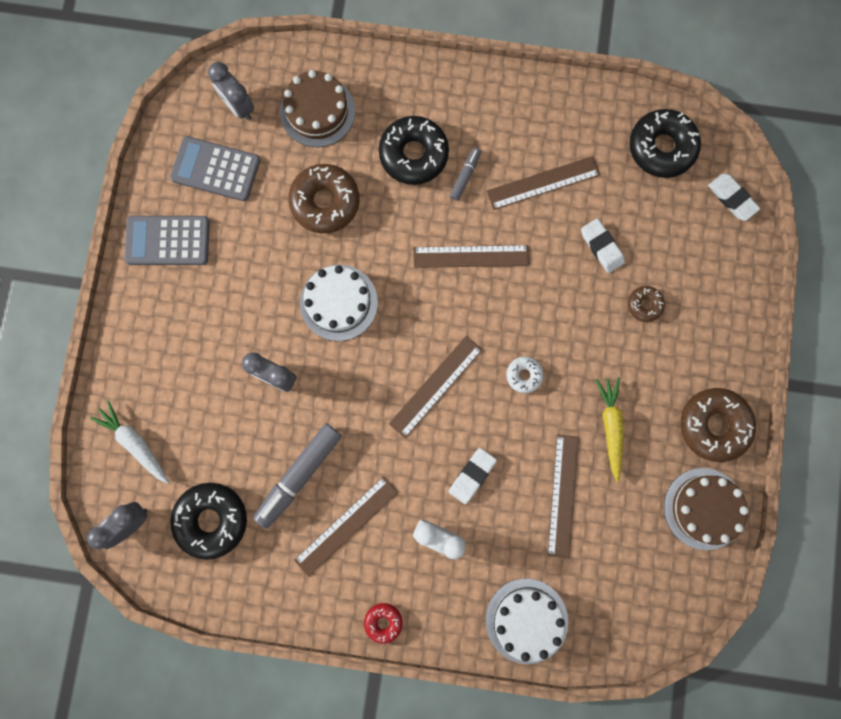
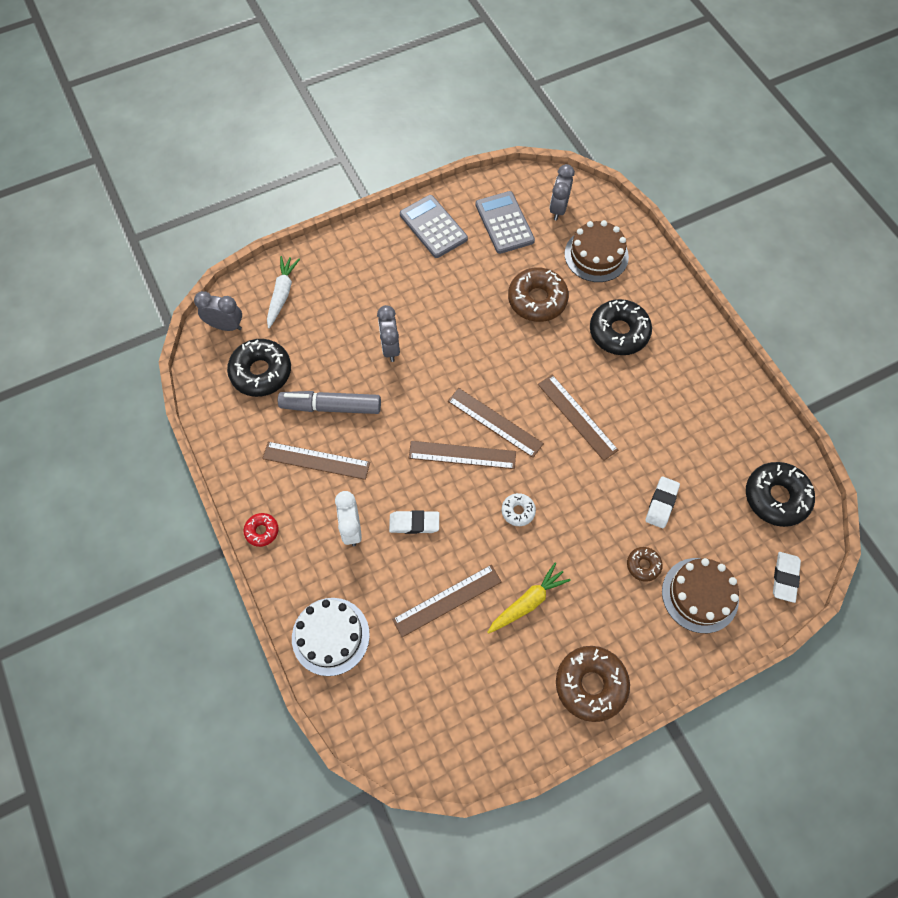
camera: 55 degrees right, 15 degrees down
white cake [300,265,378,341] -> none
grey marker [450,148,481,201] -> none
brown ruler [486,156,600,210] -> brown ruler moved to [448,388,544,458]
brown cake [664,468,749,550] -> brown cake moved to [662,558,739,633]

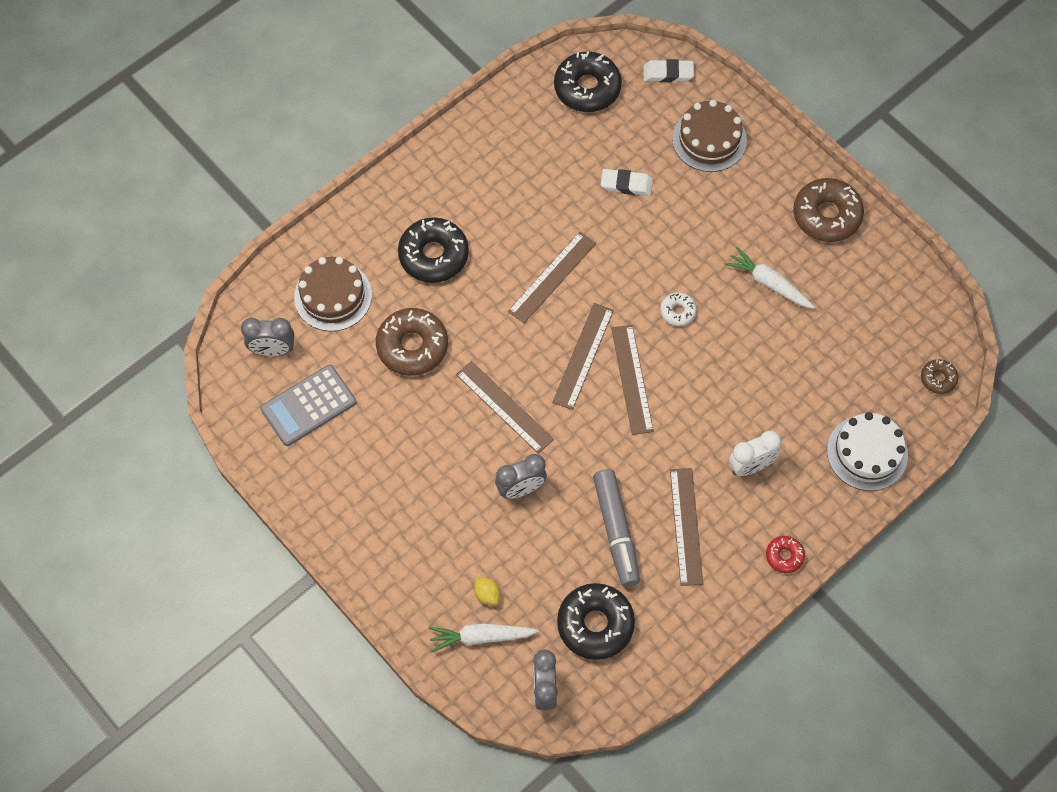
camera: 105 degrees left, 0 degrees up
white eraser [389,510,439,534] -> none
brown ruler [392,565,502,637] -> brown ruler moved to [456,361,554,454]
grey calculator [400,195,468,258] -> none
yellow carrot [487,563,571,634] -> white carrot [725,247,815,309]
brown donut [627,547,663,582] -> brown donut moved to [921,359,958,394]
none -> yellow lemon [474,578,500,605]

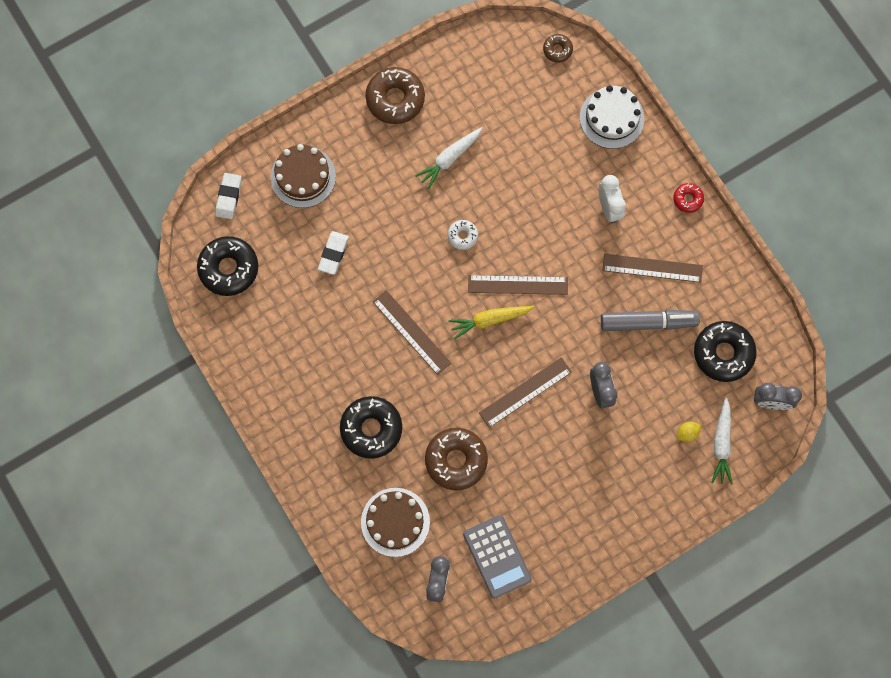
camera: 80 degrees left, 10 degrees up
brown ruler [552,303,614,410] -> yellow carrot [449,306,534,339]

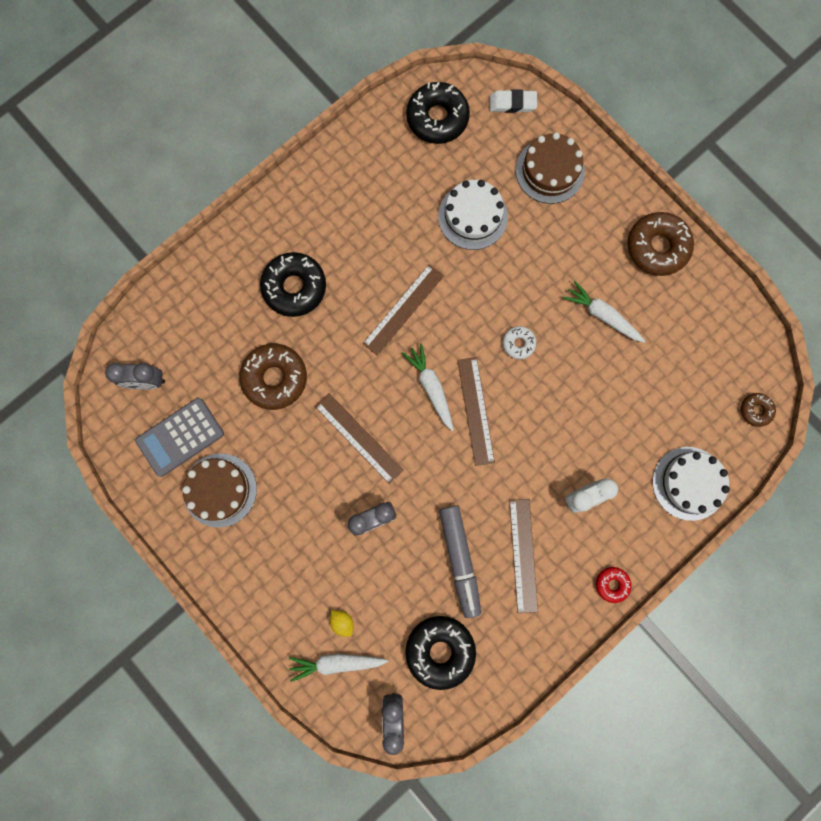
camera: 80 degrees right, 5 degrees up
white eraser [318,231,349,275] -> white cake [438,180,508,250]
brown cake [361,488,430,557] -> brown cake moved to [182,453,257,527]
yellow carrot [449,306,534,339] -> white carrot [402,343,454,431]

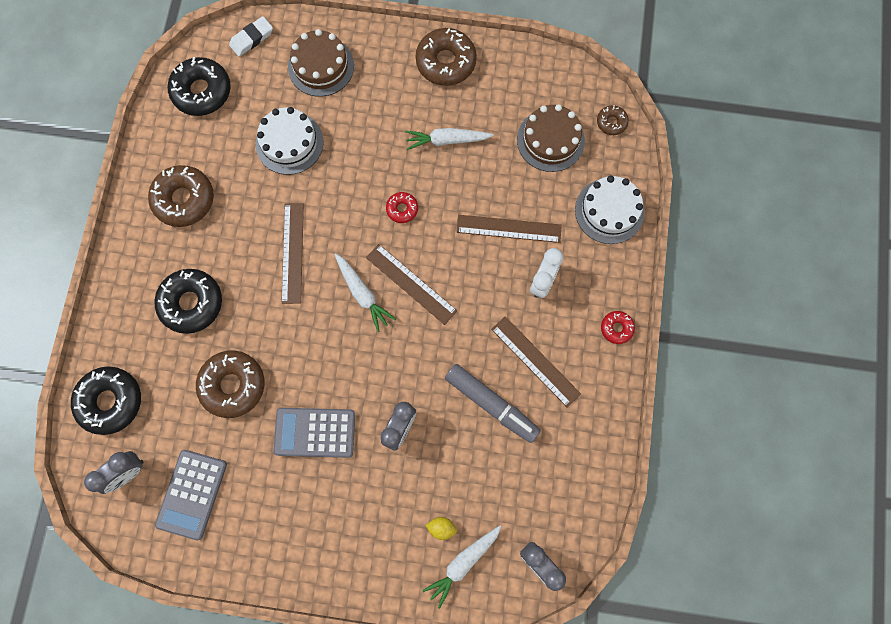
camera: 40 degrees left, 5 degrees down
brown cake [182,453,257,527] -> brown cake moved to [517,104,585,172]
brown ruler [315,393,404,484] -> brown ruler moved to [456,215,562,243]
white carrot [402,343,454,431] -> white carrot turned 150 degrees counterclockwise [334,253,396,332]
black donut [405,616,476,690] -> black donut moved to [71,366,141,435]
white donut [503,326,536,359] -> red donut [386,192,418,223]
none -> brown donut [148,165,214,227]
none -> grey calculator [273,408,355,458]

